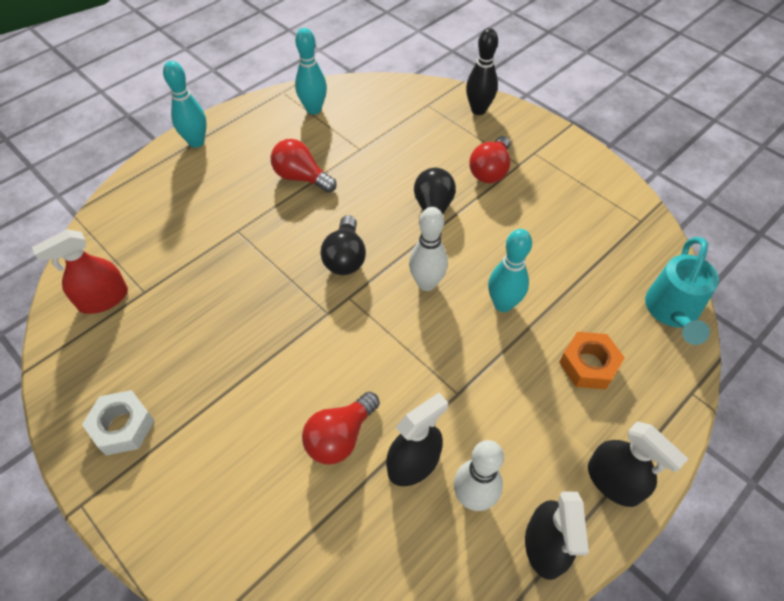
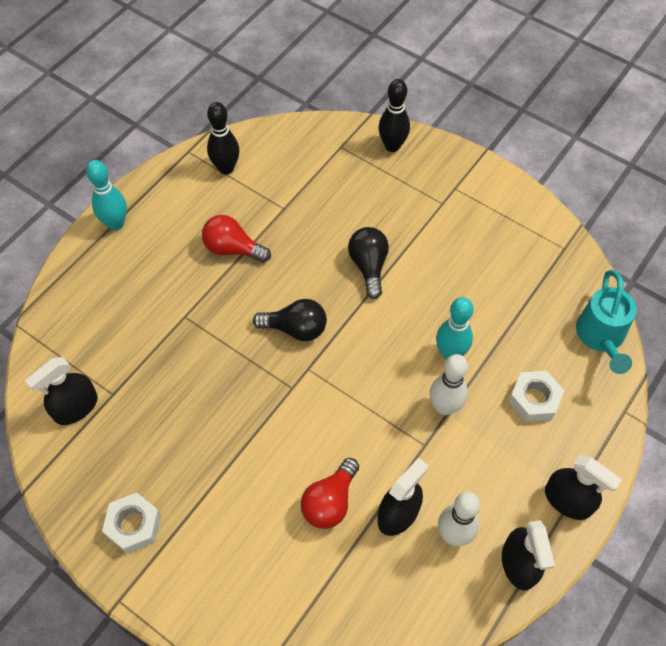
camera: 10 degrees left, 5 degrees up
red spray bottle [32,229,128,314] -> black spray bottle [25,357,98,425]
turquoise bowling pin [295,28,327,115] -> black bowling pin [207,102,239,174]
black light bulb [320,215,366,275] -> black light bulb turned 75 degrees counterclockwise [253,299,327,341]
white bowling pin [409,207,448,291] -> white bowling pin moved to [430,354,468,415]
red light bulb [469,136,511,183] -> none
orange nut [559,332,625,389] -> white nut [508,371,564,422]

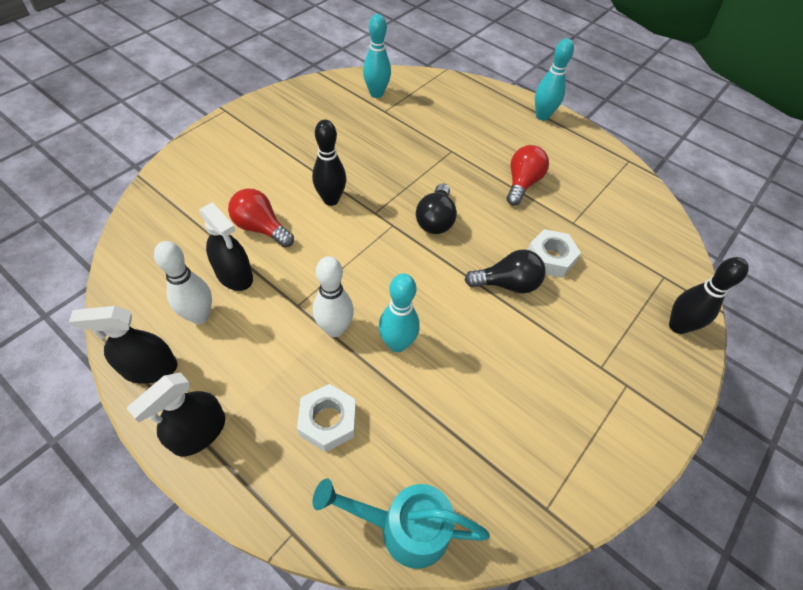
camera: 90 degrees right, 5 degrees down
black spray bottle [25,357,98,425] -> turquoise bowling pin [363,14,391,98]
white nut [102,493,161,554] -> white nut moved to [528,229,581,278]
black bowling pin [207,102,239,174] -> black bowling pin moved to [312,120,346,206]

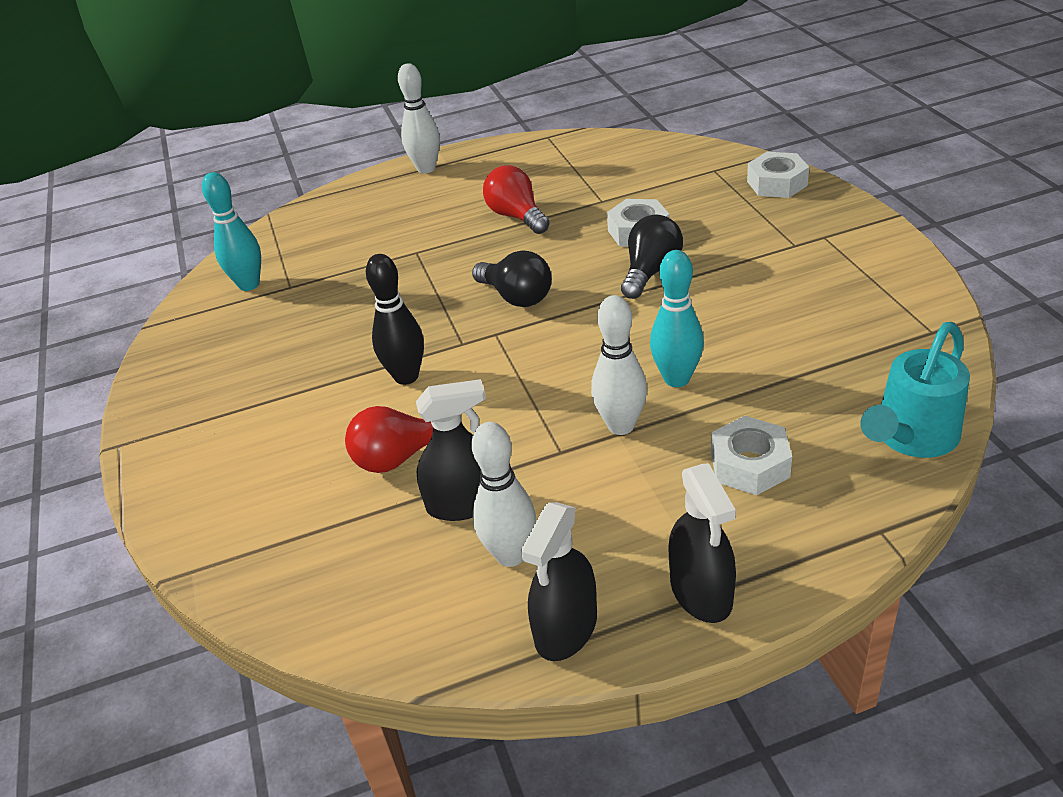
camera: 50 degrees left, 15 degrees down
turquoise bowling pin [535,38,574,120] -> white bowling pin [398,63,440,174]
black bowling pin [669,257,749,334] -> white nut [747,152,809,198]

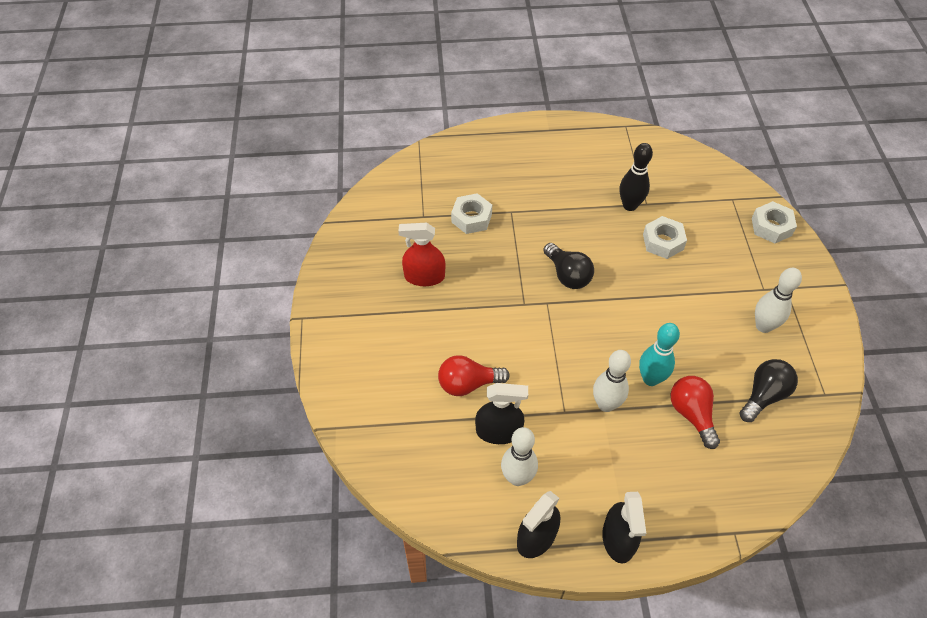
camera: 10 degrees right, 15 degrees up
turquoise bowling pin [202,172,261,291] -> none
black bowling pin [366,254,424,385] -> black bowling pin moved to [620,143,653,211]
white bowling pin [398,63,440,174] -> white bowling pin moved to [755,268,802,333]
red light bulb [483,165,550,234] -> red light bulb moved to [671,376,720,449]
black light bulb [621,214,683,299] -> black light bulb moved to [739,359,798,422]
white nut [711,416,792,495] -> white nut moved to [451,193,492,234]
turquoise watering can [861,322,970,458] -> none
none -> red spray bottle [398,223,445,286]

